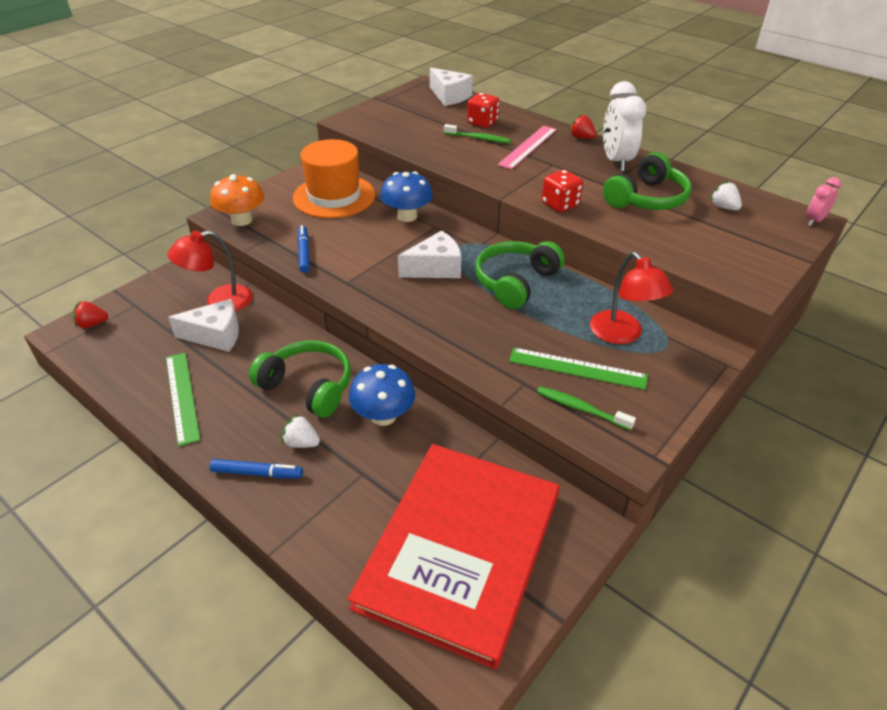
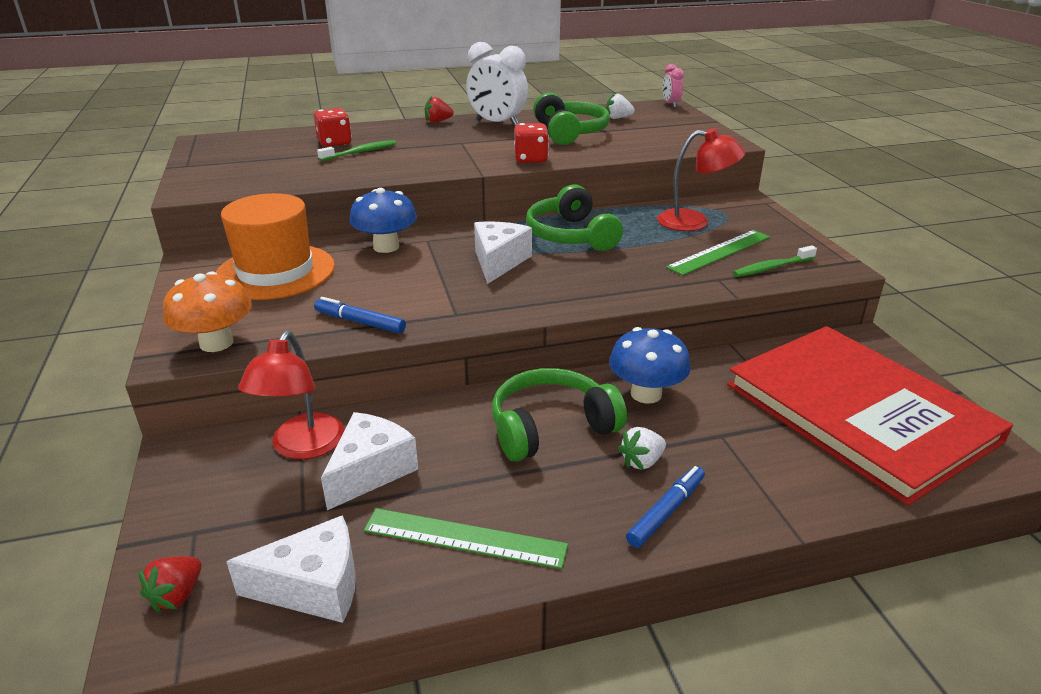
camera: 55 degrees left, 10 degrees down
white cheese [430,67,473,106] -> white cheese moved to [226,515,356,623]
pink ruler [497,126,557,169] -> none

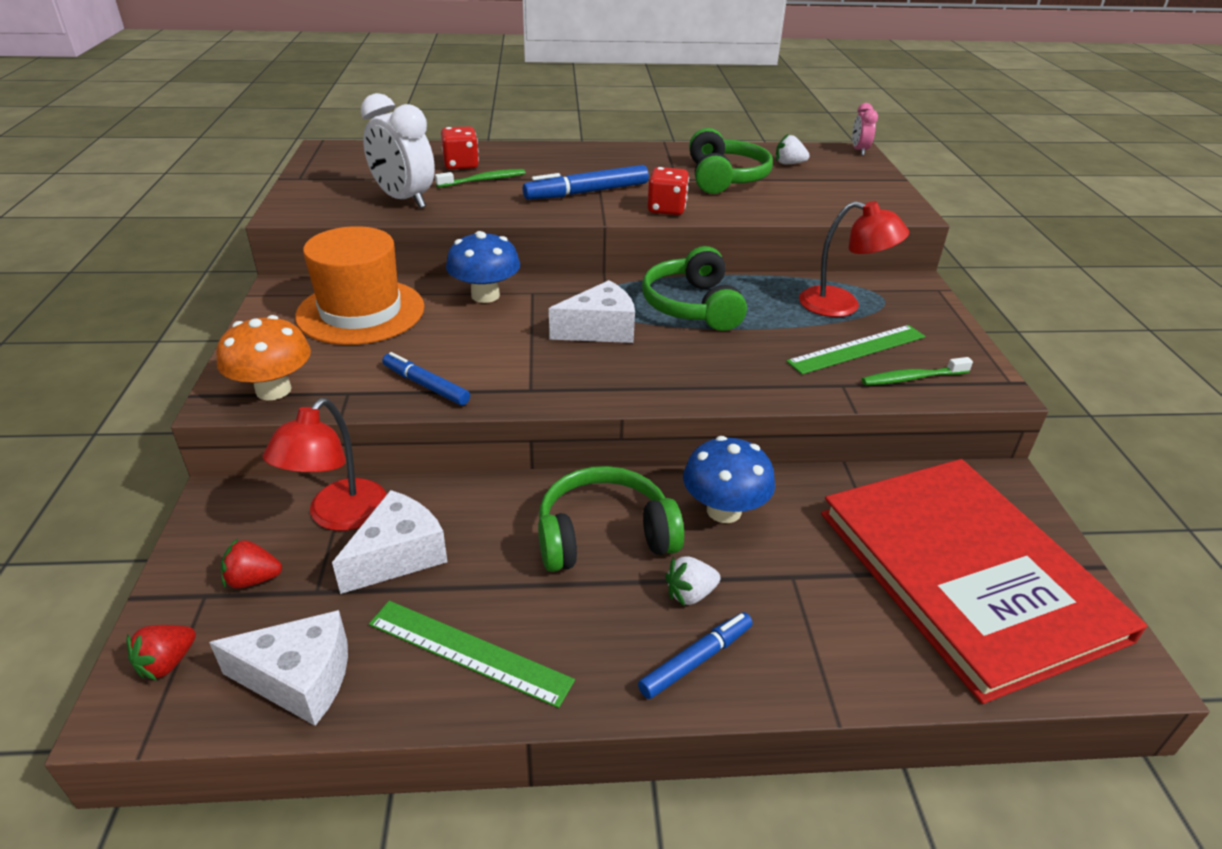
camera: 10 degrees right, 5 degrees up
red strawberry [425,96,454,123] -> red strawberry moved to [221,538,282,589]
white clock [466,42,528,126] -> white clock moved to [361,93,435,208]
white cheese [474,221,532,284] -> white cheese turned 45 degrees clockwise [549,280,635,343]
none -> blue marker [523,165,649,200]

